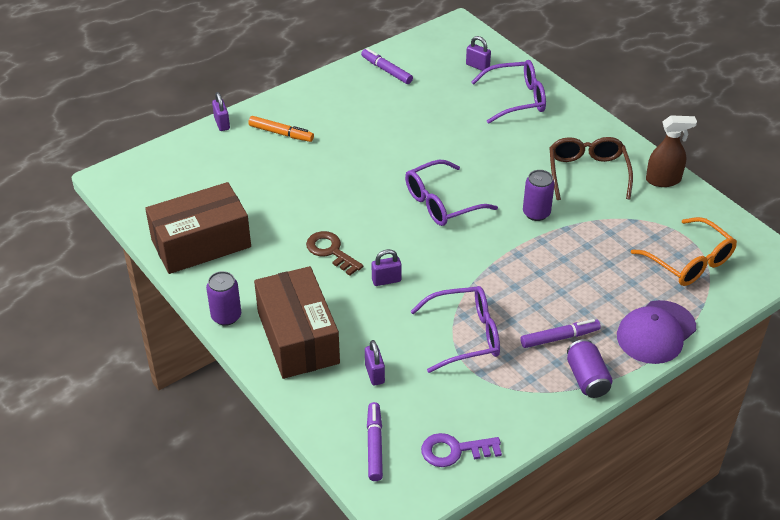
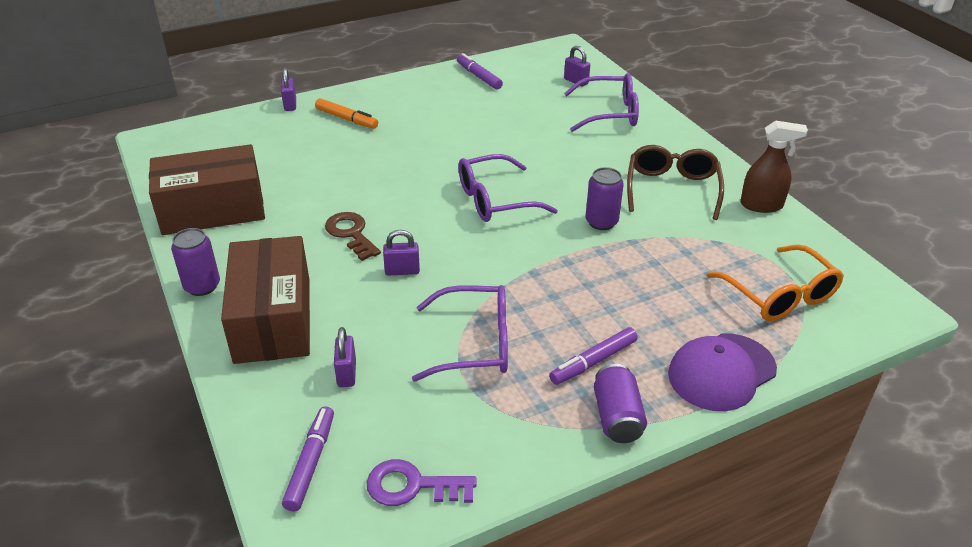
camera: 10 degrees right, 5 degrees down
purple marker [521,319,601,348] -> purple marker turned 150 degrees clockwise [549,327,638,385]

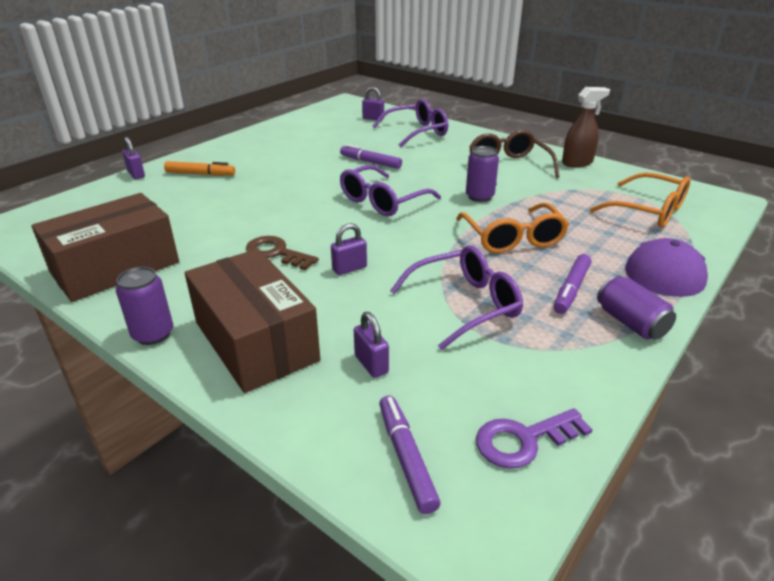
camera: 25 degrees left, 5 degrees down
purple marker [457,53,503,90] -> purple marker moved to [340,144,402,169]
none -> orange glasses [456,203,569,253]

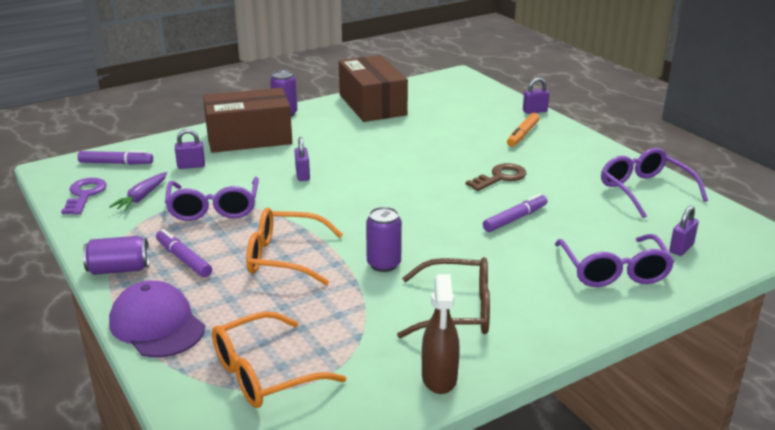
camera: 110 degrees right, 5 degrees down
brown key [246,236,319,270] -> brown key moved to [466,163,526,191]
purple glasses [340,165,441,216] -> purple glasses moved to [601,148,708,219]
none -> purple carrot [109,172,167,211]

